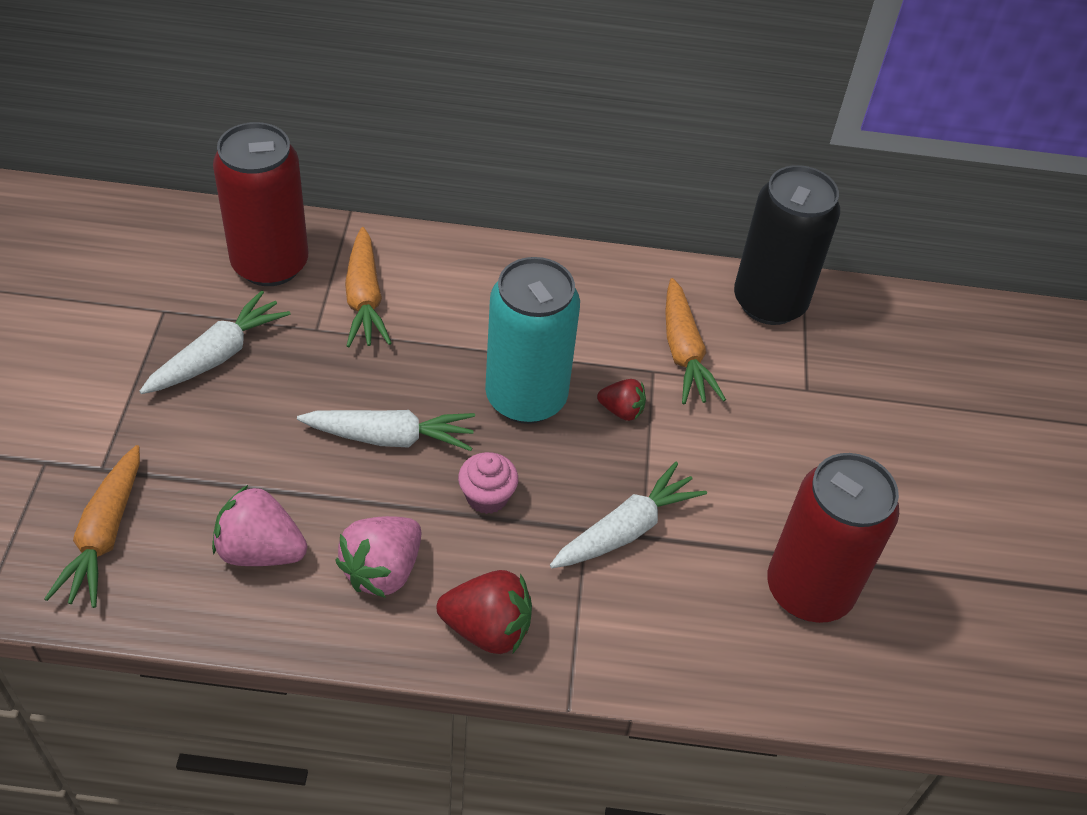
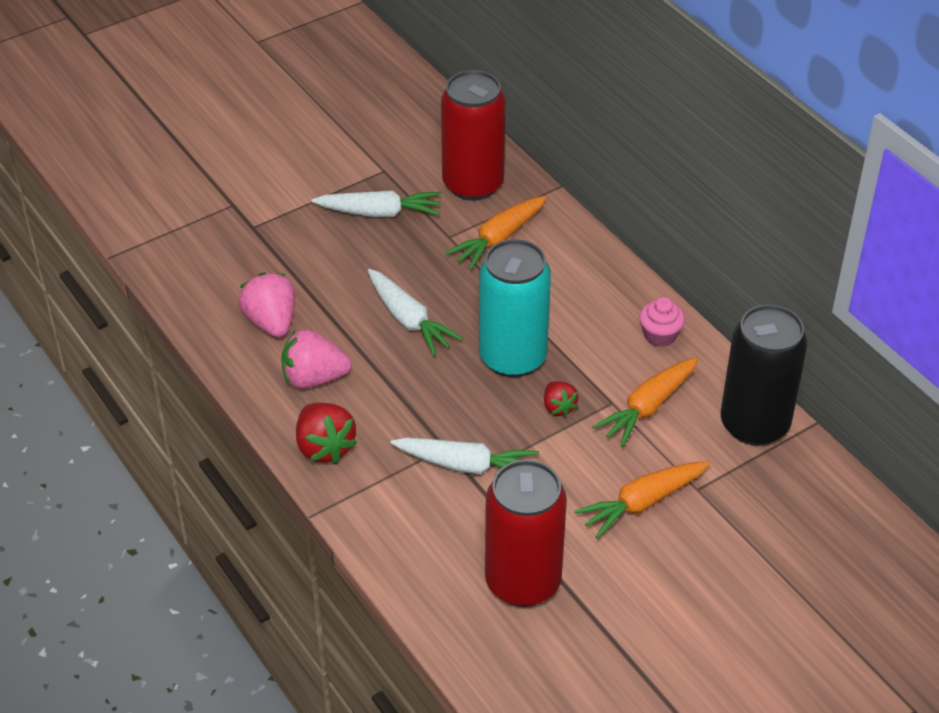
camera: 55 degrees right, 5 degrees down
orange carrot [44,445,140,608] -> orange carrot moved to [575,461,710,539]
pink cupcake [458,452,518,514] -> pink cupcake moved to [639,297,685,347]

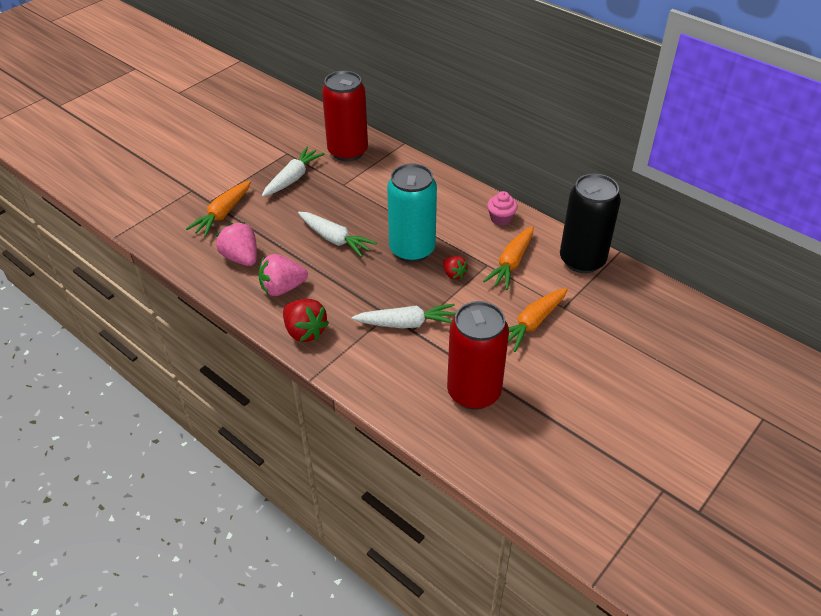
camera: 15 degrees left, 0 degrees up
white carrot [311,190,441,217] -> white carrot turned 45 degrees counterclockwise [262,147,325,197]
orange carrot [445,196,547,270] -> orange carrot moved to [186,181,251,237]

